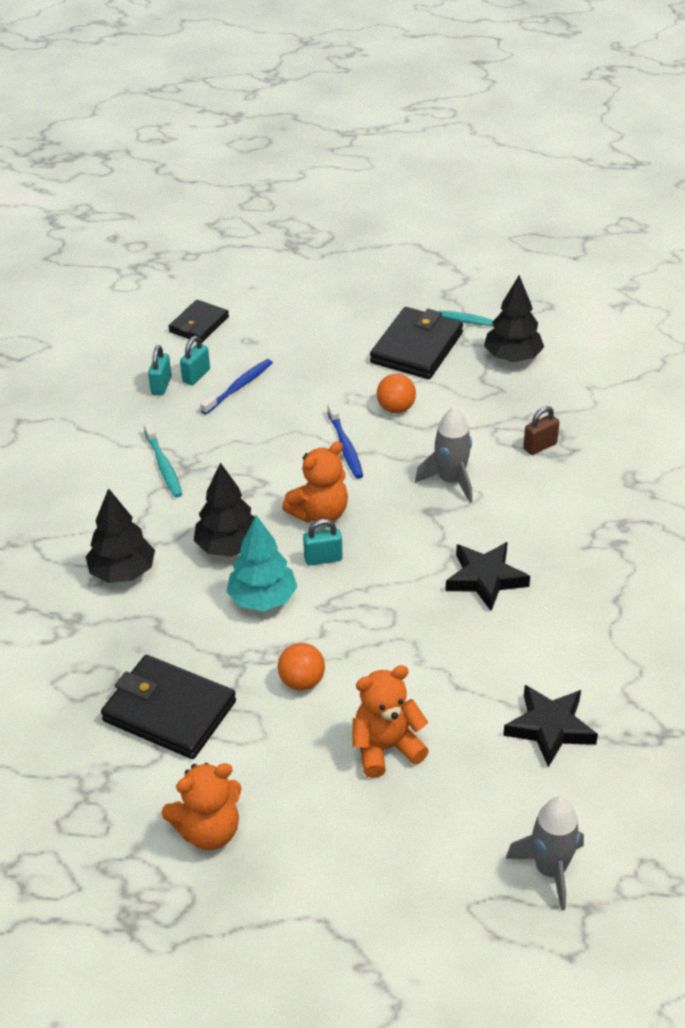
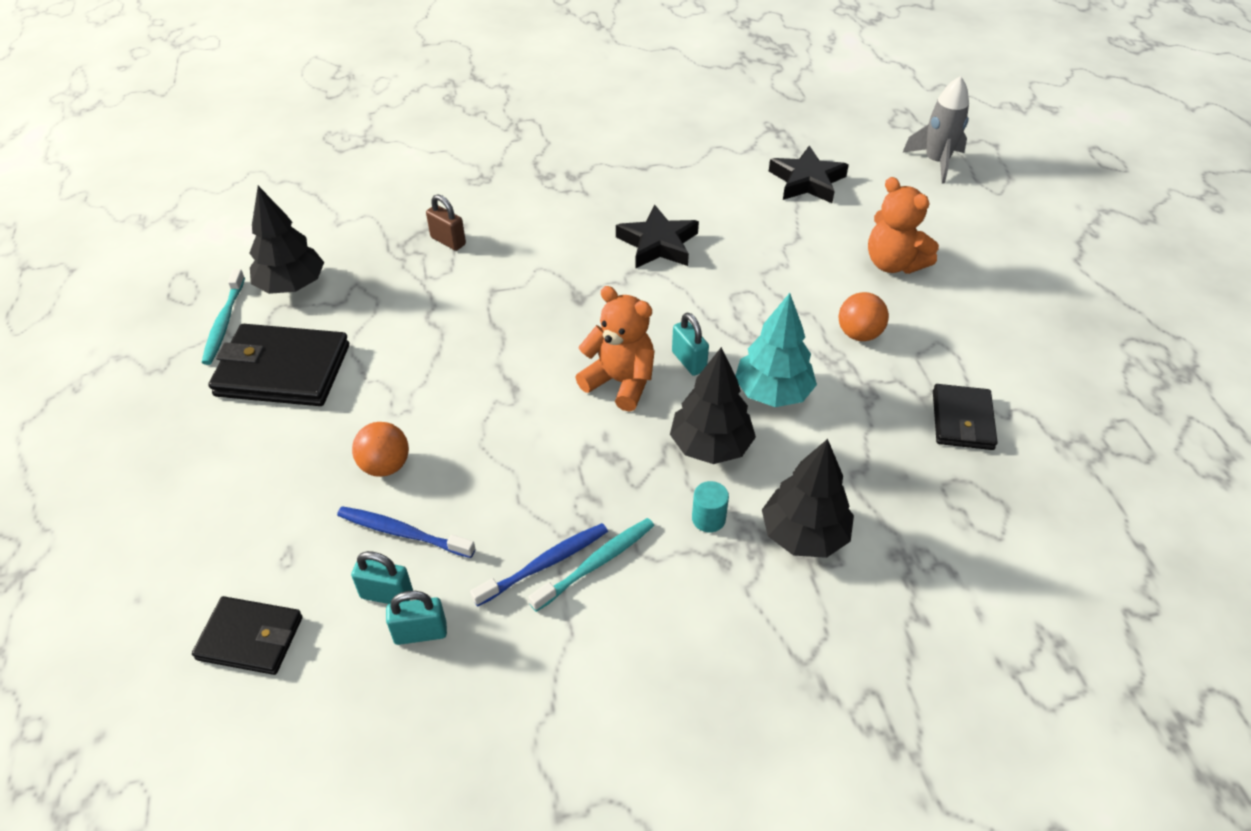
camera: 110 degrees left, 5 degrees up
black wallet [101,655,236,759] -> black wallet [933,384,998,450], size x0.61
orange teddy bear [162,763,242,850] -> none
blue toothbrush [327,403,363,479] -> blue toothbrush moved to [470,523,608,607]
orange ball [377,374,416,413] -> orange ball moved to [352,422,409,477]
grey rocket [415,407,472,503] -> none
none -> turquoise cylinder [692,481,729,532]

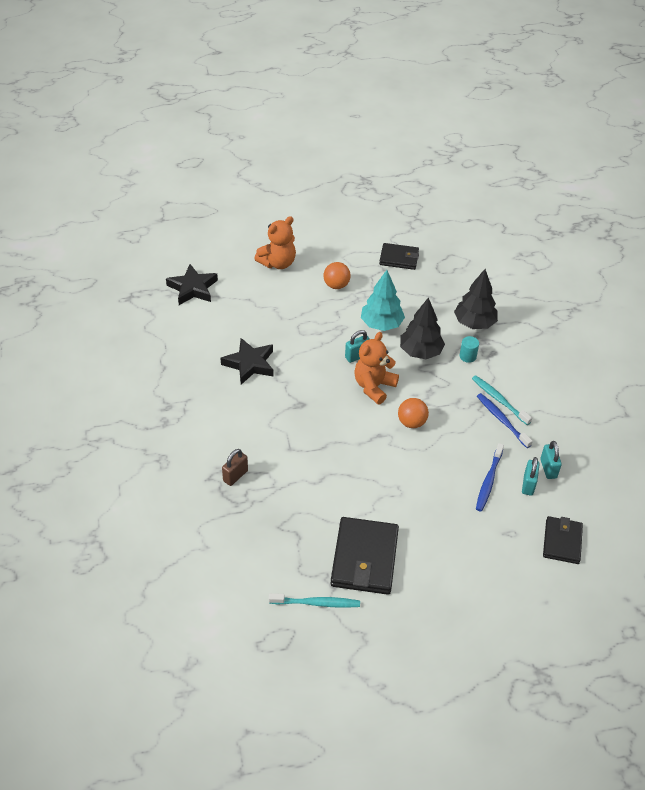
camera: 90 degrees left, 0 degrees up
black tree [250,186,324,294] -> none
orange ball [352,422,409,477] -> orange ball moved to [398,398,429,428]
grey rocket [902,76,969,184] -> none

